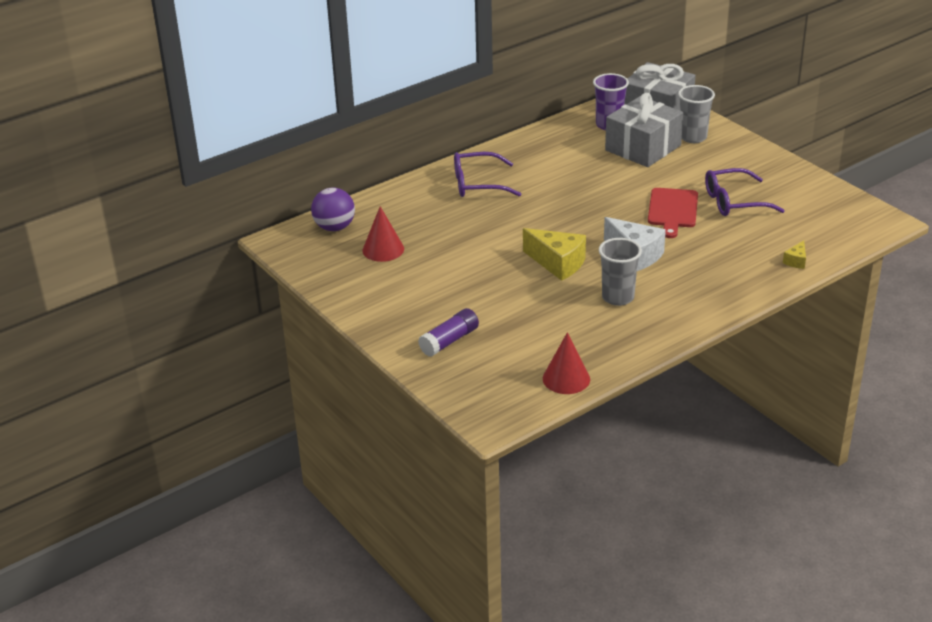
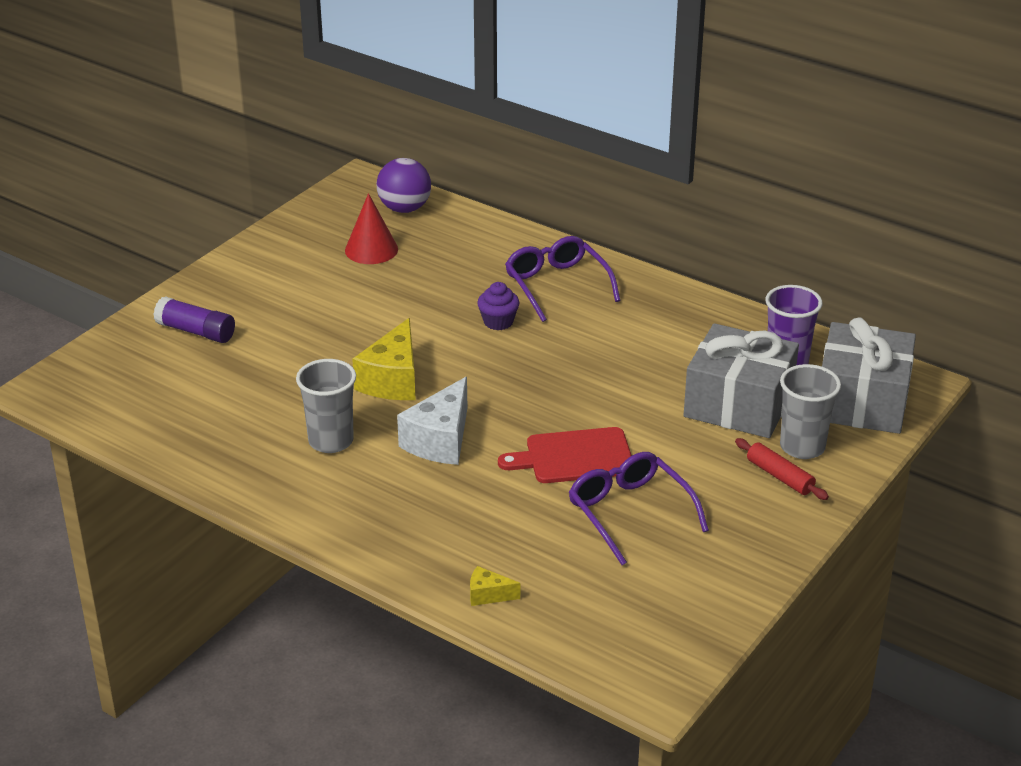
camera: 70 degrees right, 0 degrees up
red cone [543,332,590,394] -> none
none -> purple cupcake [477,282,520,330]
none -> red rolling pin [735,438,829,500]

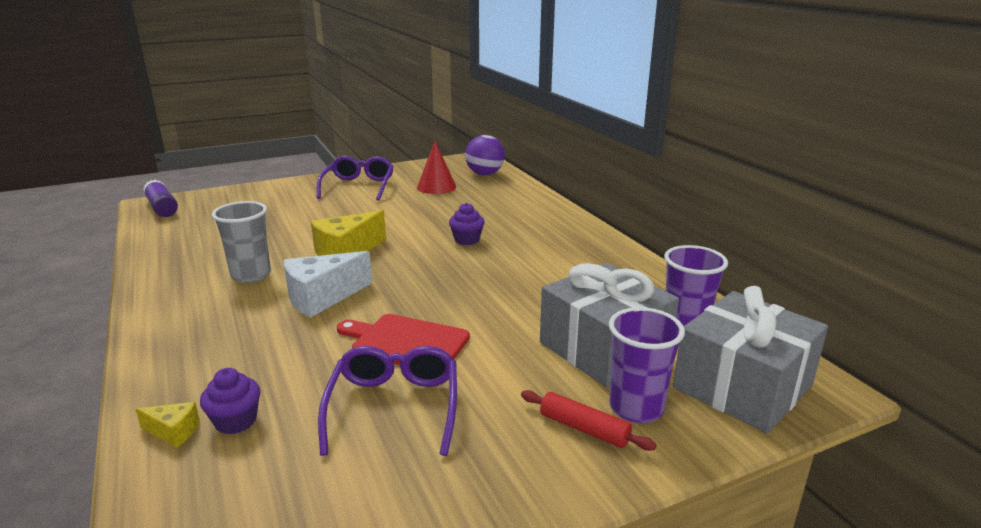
camera: 30 degrees right, 10 degrees down
purple glue stick [153,296,235,343] -> purple glue stick moved to [143,180,178,217]
yellow cheese [470,566,520,606] -> yellow cheese turned 150 degrees clockwise [135,402,200,448]
purple glasses [505,236,620,322] -> purple glasses moved to [317,156,394,201]
red rolling pin [735,438,829,500] -> red rolling pin turned 45 degrees counterclockwise [521,390,656,451]
grey cup [780,364,841,459] -> purple cup [609,307,685,423]
none -> purple cupcake [200,368,261,435]

